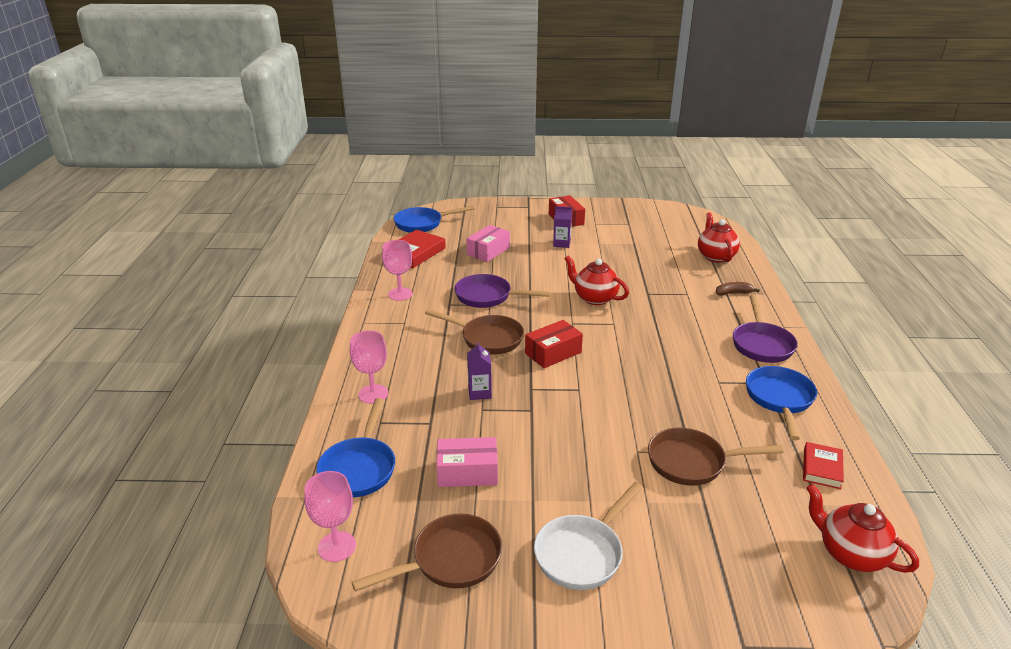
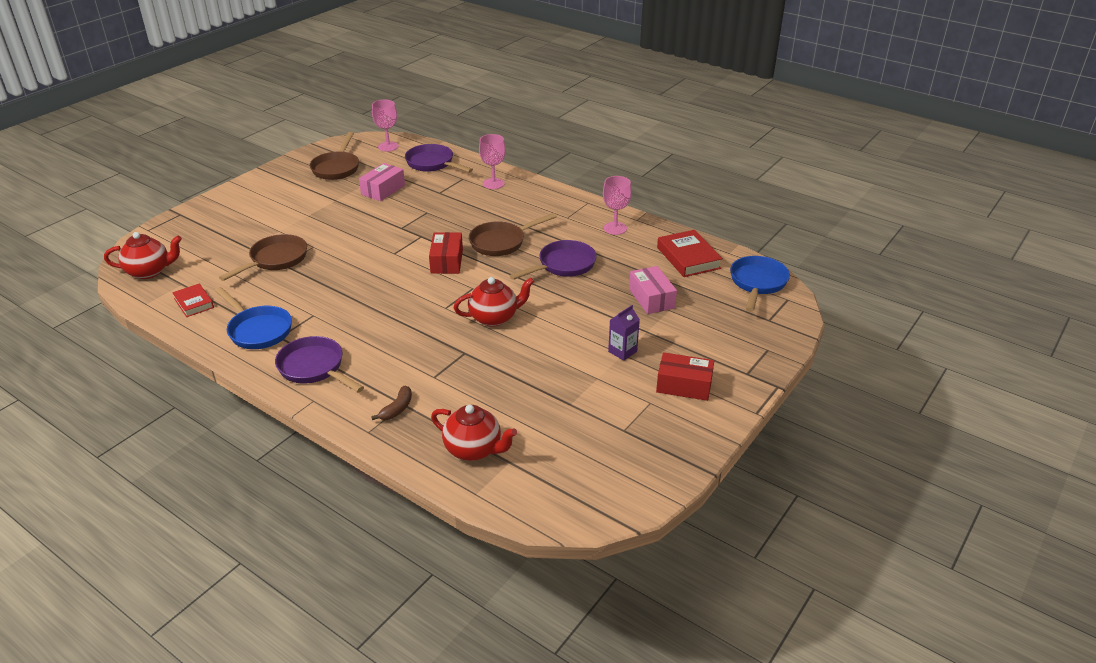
camera: 125 degrees right, 5 degrees up
blue pan [316,398,395,497] -> purple pan [405,144,473,173]
purple carton [467,341,492,400] -> none
white pan [534,482,643,590] -> none

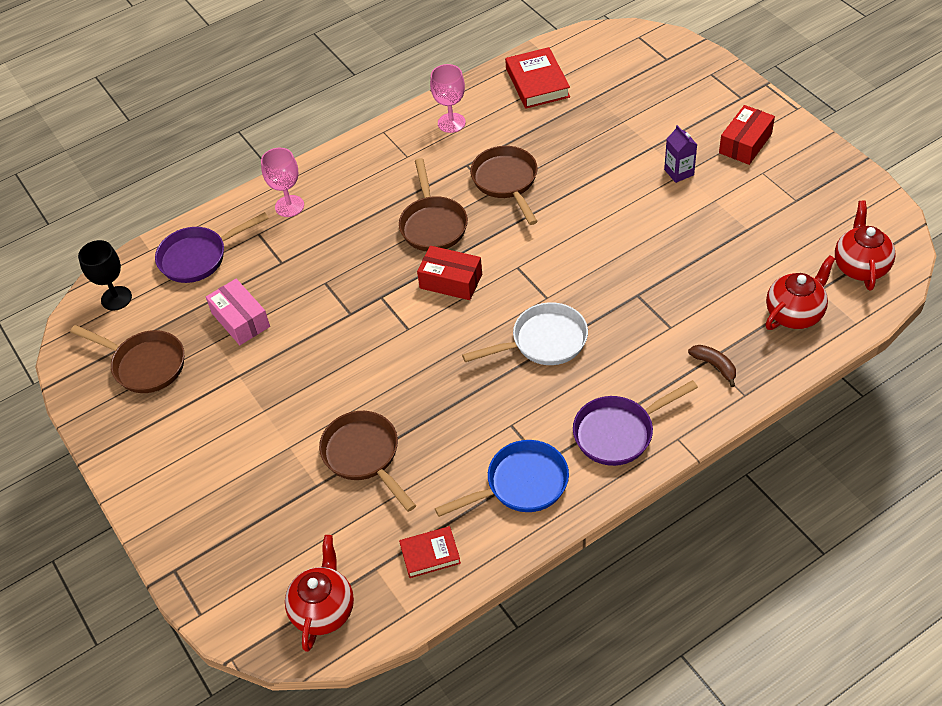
camera: 65 degrees left, 15 degrees up
pink goblet [372,100,399,151] -> black goblet [78,240,132,311]
red teapot [454,277,534,327] -> red teapot moved to [835,201,896,290]
purple pan [509,240,597,280] -> brown pan [470,146,538,225]
pink box [629,266,677,314] -> none
red book [657,230,723,277] -> red book turned 75 degrees clockwise [505,47,570,109]
blue pan [730,256,790,312] -> none
none -> white pan [462,302,588,365]

